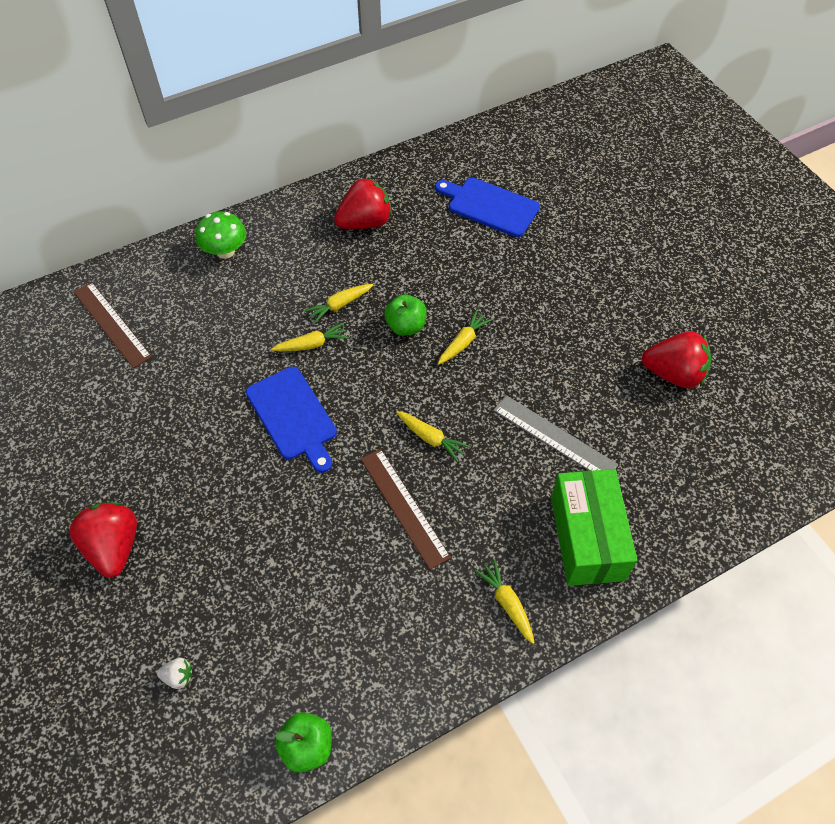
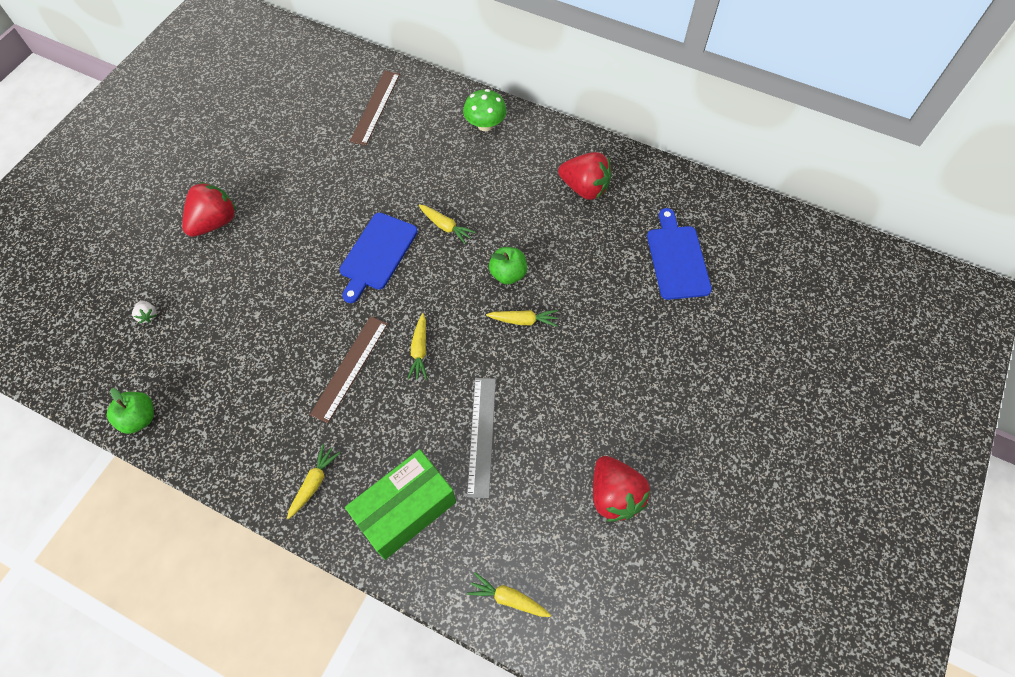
camera: 55 degrees right, 5 degrees up
yellow carrot [304,284,373,324] -> yellow carrot moved to [467,572,551,617]

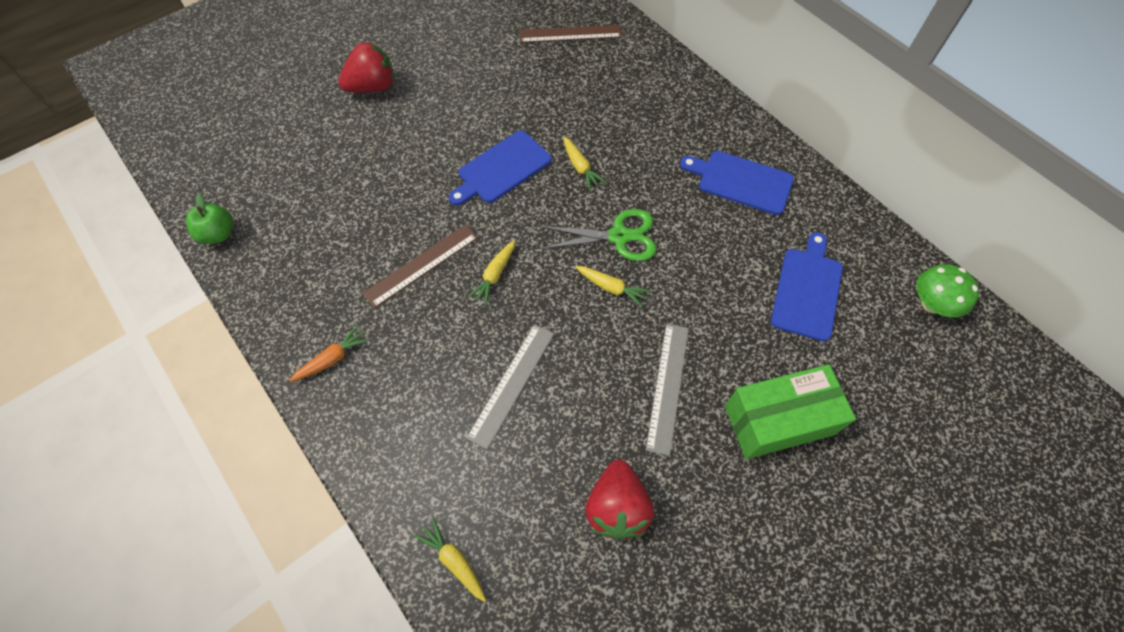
camera: 25 degrees right, 0 degrees up
white strawberry [132,301,157,323] -> none
yellow carrot [287,444,340,519] -> orange carrot [289,325,369,382]
green box [345,449,456,560] -> green box moved to [725,364,856,459]
brown ruler [350,71,400,145] -> brown ruler turned 45 degrees clockwise [519,25,622,43]
green mushroom [463,89,507,131] -> green mushroom moved to [916,264,979,317]
green apple [489,247,527,284] -> green scissors [541,209,656,261]
red strawberry [558,152,612,200] -> blue cutting board [680,151,794,215]
none -> grey ruler [646,324,689,456]

